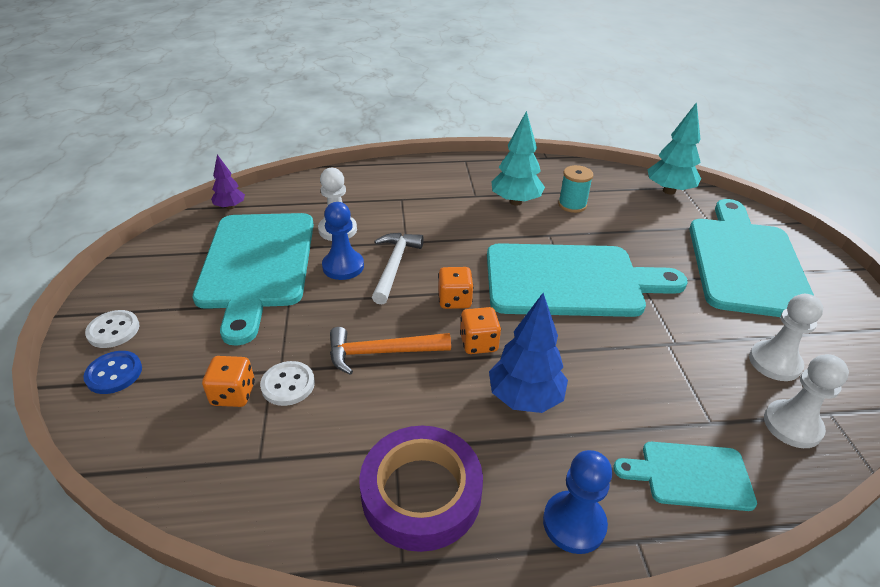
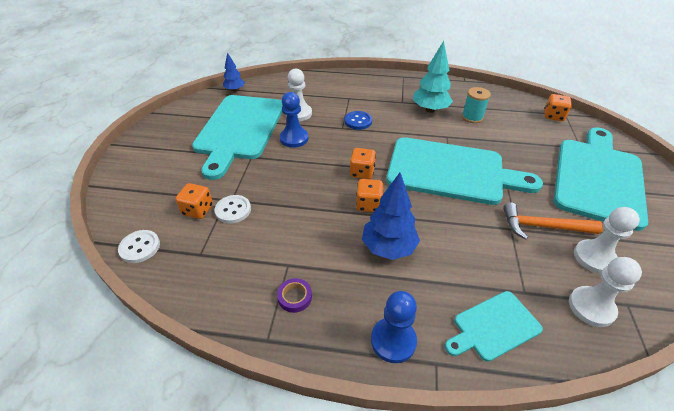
camera: 15 degrees right, 5 degrees up
blue button [83,351,142,394] -> blue button moved to [345,111,372,130]
white button [85,310,140,348] -> white button moved to [118,230,160,263]
purple tree [211,155,245,210] -> blue tree [223,52,245,92]
orange hammer [330,327,451,375] -> orange hammer moved to [503,202,603,239]
purple tape [360,426,483,552] -> purple tape [277,278,312,313], size x0.41
white hammer [372,233,424,305] -> none
turquoise cutting board [613,442,757,511] -> turquoise cutting board turned 45 degrees counterclockwise [445,291,543,362]
turquoise tree [647,102,701,195] -> orange dice [544,94,572,121]

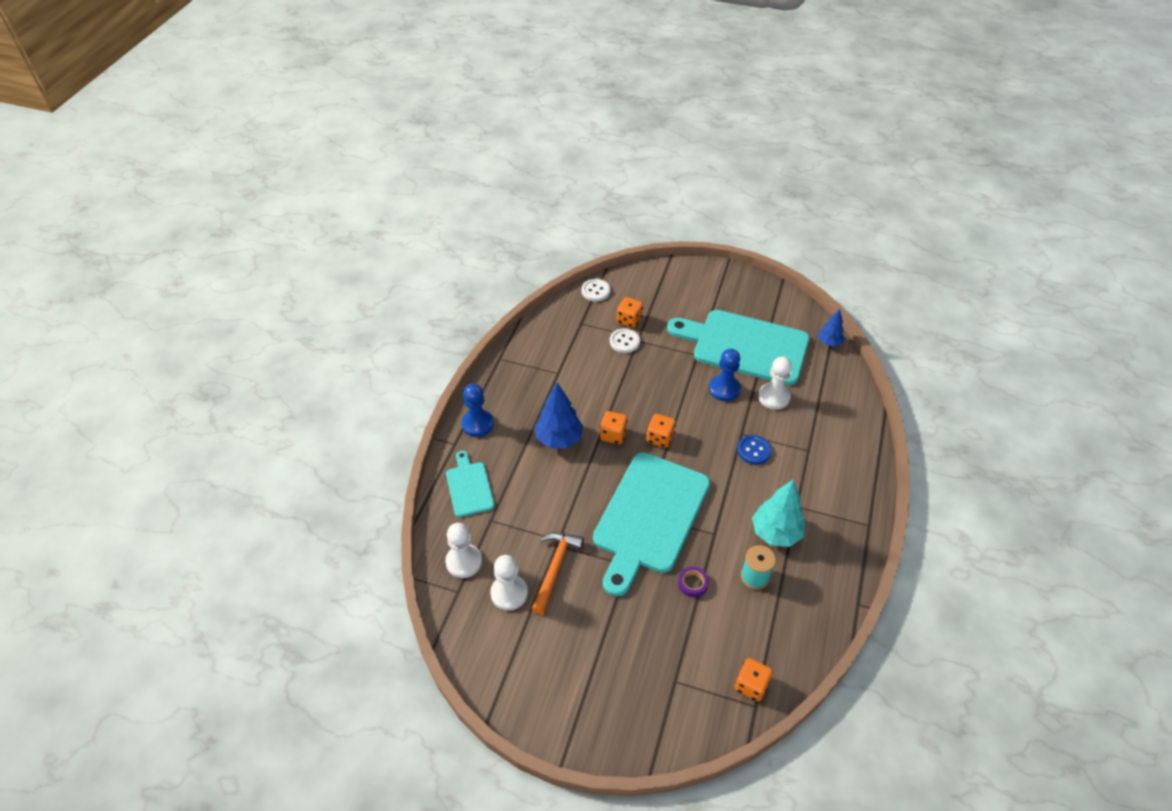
camera: 100 degrees right, 5 degrees up
purple tape [277,278,312,313] -> purple tape moved to [678,567,709,597]
turquoise cutting board [554,127,648,231] -> none

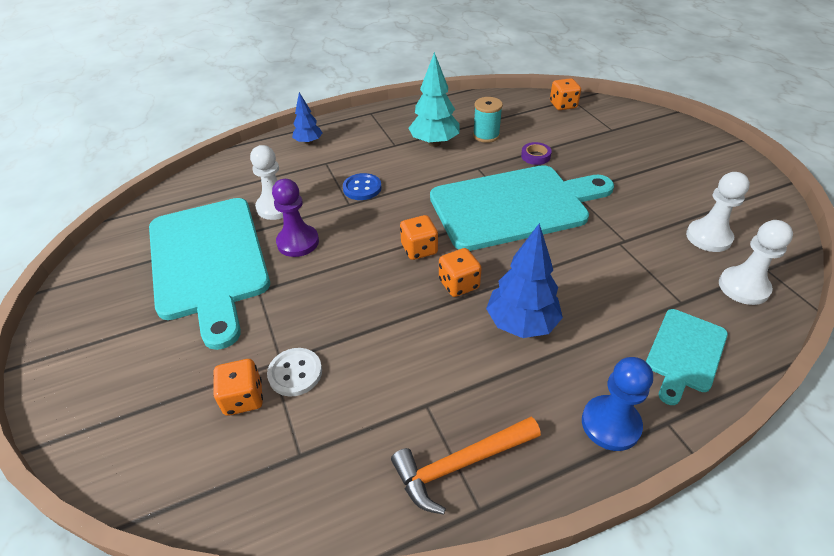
camera: 130 degrees left, 5 degrees down
orange hammer [532,532,584,615] -> orange hammer moved to [391,417,541,515]
white button [582,279,610,301] -> none
blue pawn [709,349,741,401] -> purple pawn [272,179,319,257]
blue tree [818,309,845,347] -> blue tree moved to [292,92,322,145]

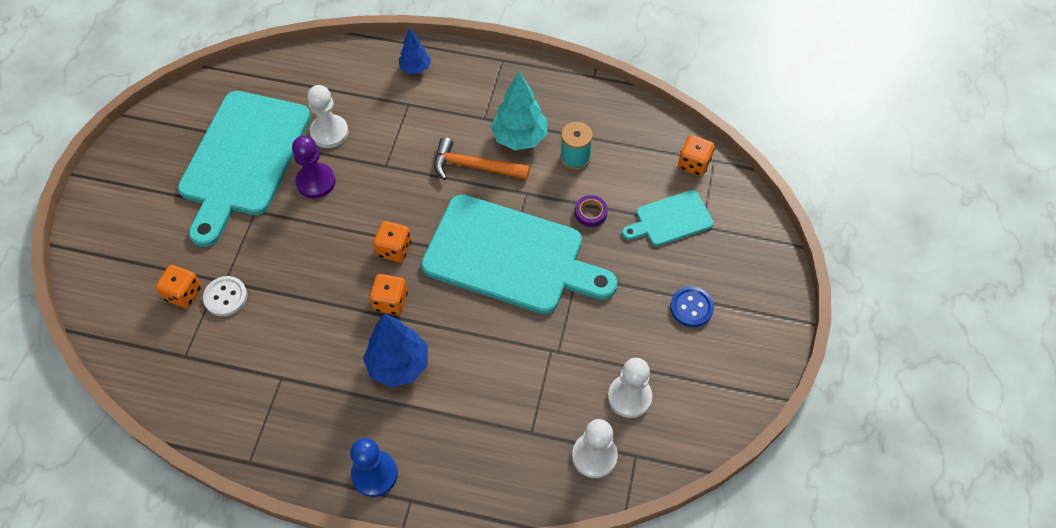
camera: 35 degrees right, 15 degrees up
blue button [343,173,382,200] -> blue button moved to [670,286,714,327]
orange hammer [391,417,541,515] -> orange hammer moved to [434,137,530,180]
turquoise cutting board [646,309,728,405] -> turquoise cutting board moved to [622,190,714,246]

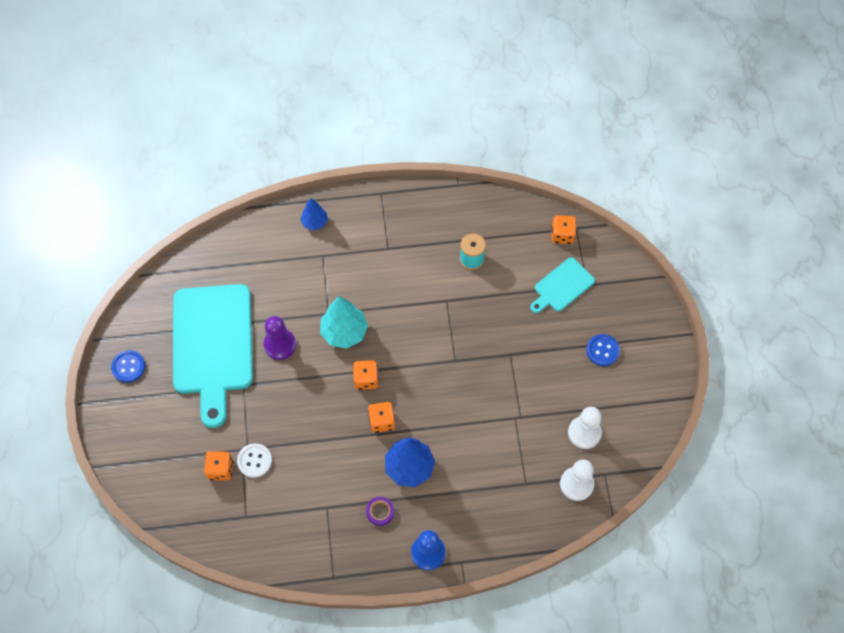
camera: 20 degrees left, 5 degrees up
white pawn [307,85,349,148] -> none
turquoise cutting board [421,194,617,314] -> none
orange hammer [434,137,530,180] -> none
turquoise tree [491,72,547,150] -> turquoise tree moved to [320,296,368,348]
purple tape [575,195,608,227] -> purple tape moved to [366,497,394,526]
none -> blue button [111,350,145,383]

